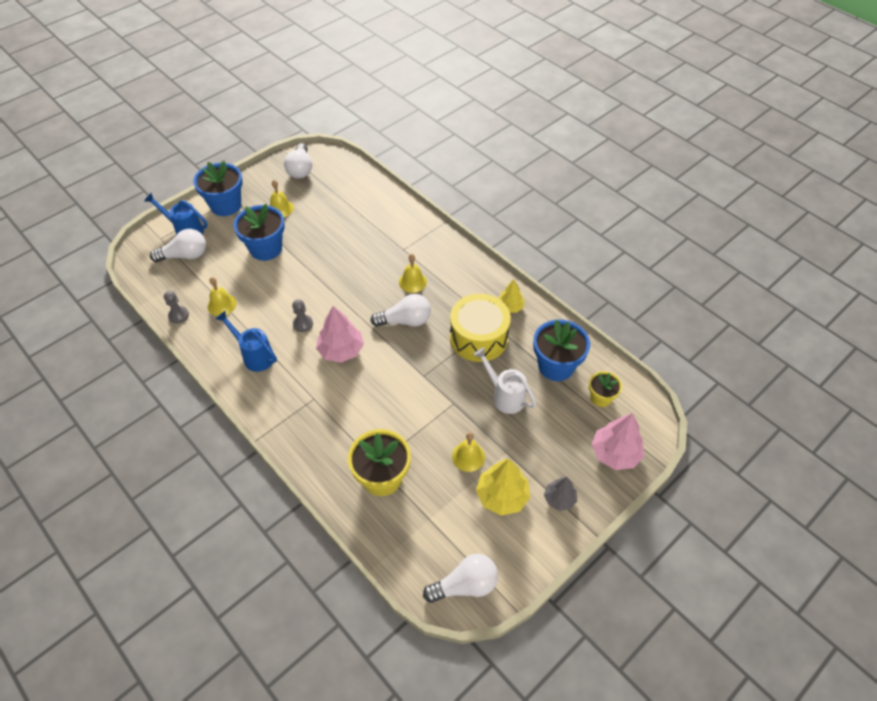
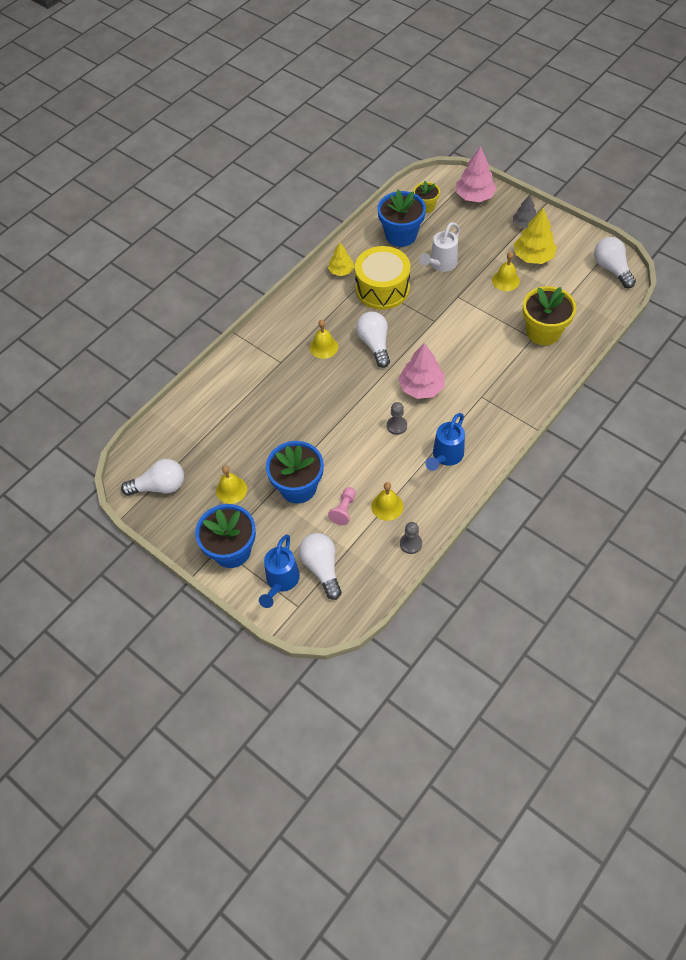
camera: 95 degrees left, 5 degrees up
none -> pink pawn [328,487,356,525]

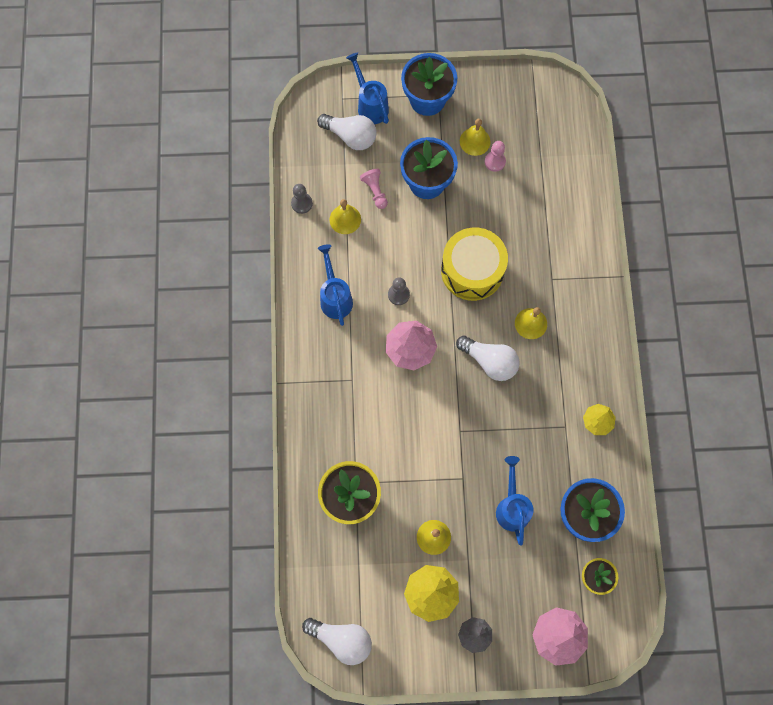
camera: 135 degrees right, 15 degrees up
white light bulb [121,459,184,496] -> none
yellow drum [355,246,410,310] -> yellow drum moved to [441,228,508,301]
white watering can [419,222,460,272] -> blue watering can [496,456,533,545]
none -> pink pawn [485,141,506,172]

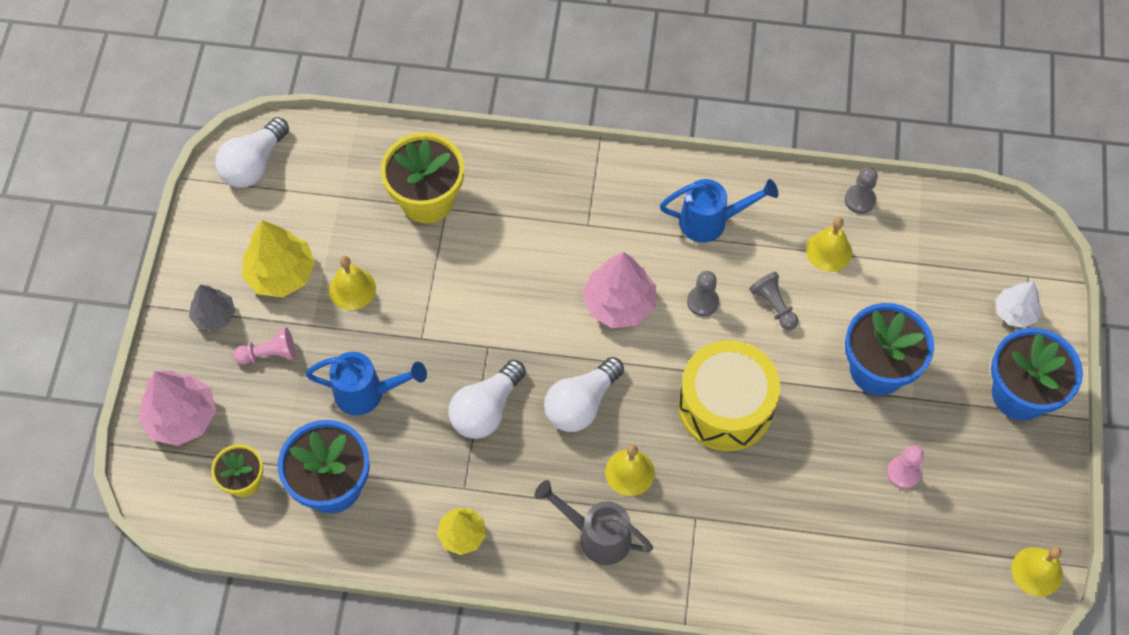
camera: 100 degrees right, 10 degrees down
white light bulb [317,114,377,150] -> white light bulb moved to [448,360,526,439]
blue watering can [346,52,389,124] -> white tree [996,281,1042,328]
pink pawn [360,169,388,209] -> pink pawn moved to [233,327,296,364]
yellow bell [460,119,491,156] -> yellow bell moved to [1012,547,1063,597]
none -> grey watering can [535,480,653,565]
none -> grey pawn [749,272,798,330]

